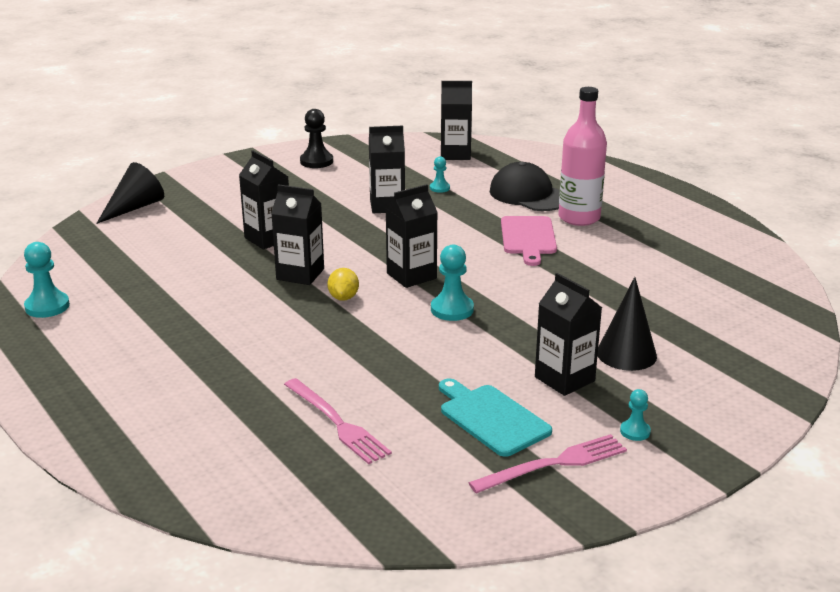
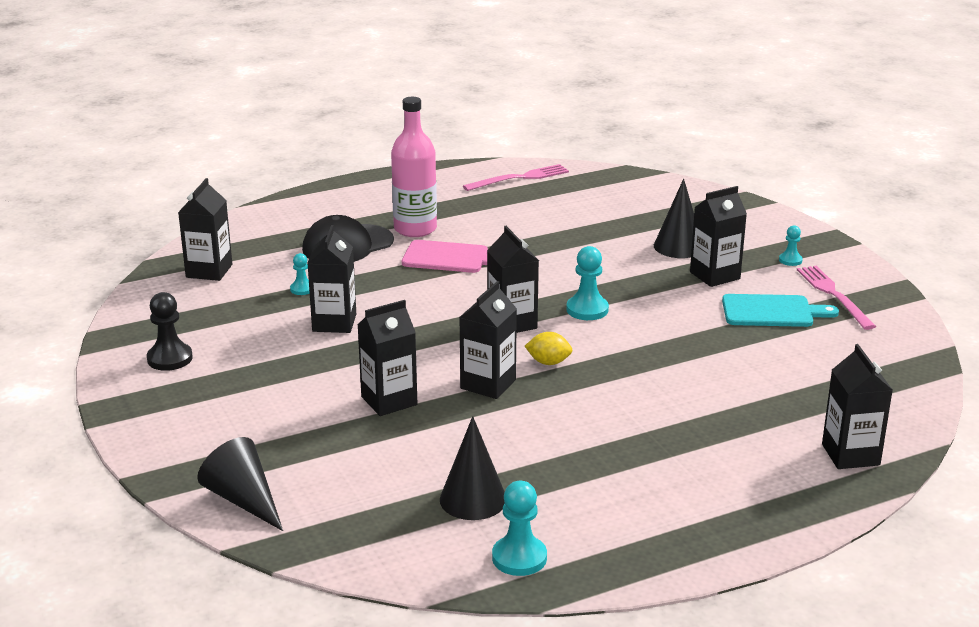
camera: 80 degrees left, 0 degrees up
pink fork [284,378,392,464] -> pink fork moved to [463,164,569,191]
turquoise cutting board [439,379,552,457] -> turquoise cutting board turned 150 degrees counterclockwise [722,294,839,327]
none -> black cone [440,416,505,520]
none -> black carton [822,344,893,469]

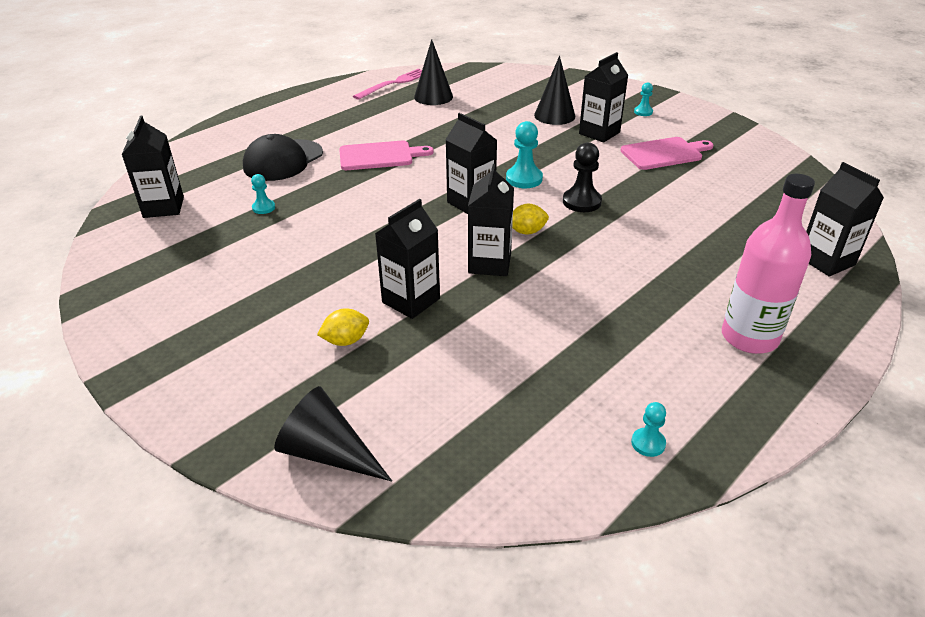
camera: 20 degrees left, 10 degrees up
black pawn [147,292,193,371] -> black pawn moved to [563,142,602,212]
black carton [307,225,356,333] -> none
pink bottle [391,97,437,237] -> pink bottle moved to [722,174,815,354]
black cone [440,416,505,520] -> black cone moved to [414,39,453,105]
turquoise pawn [492,481,547,576] -> turquoise pawn [631,402,666,457], size x0.58
turquoise cutting board [722,294,839,327] -> pink cutting board [620,137,713,170]
pink fork [797,266,876,330] -> none
none -> yellow lemon [317,308,369,346]

